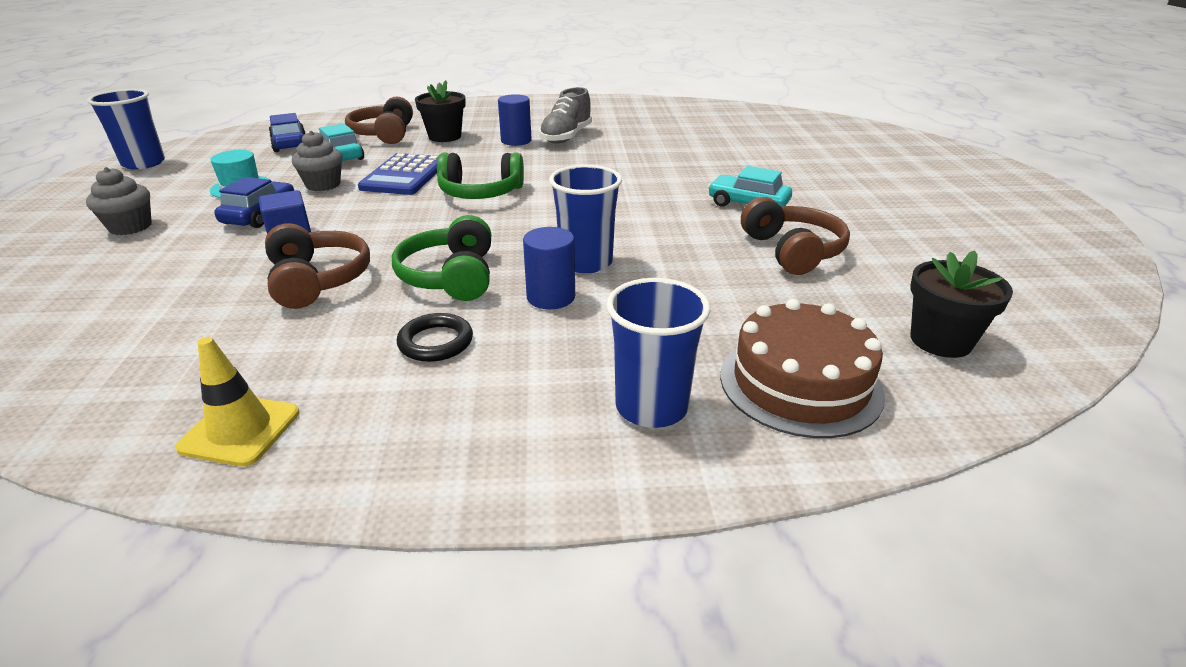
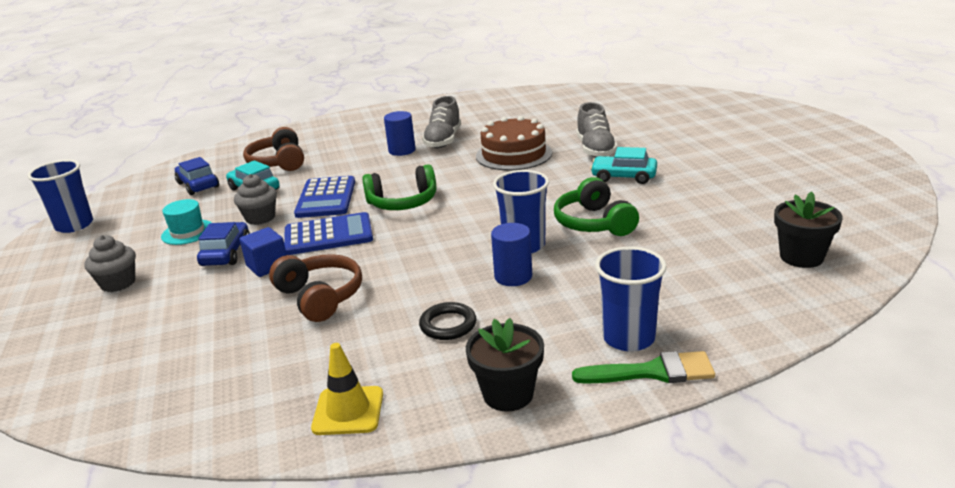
camera: 10 degrees left, 5 degrees down
green headphones [392,215,492,301] -> green headphones moved to [554,177,639,236]
black flower pot [415,80,466,142] -> black flower pot moved to [466,318,544,412]
brown cake [720,299,885,438] -> brown cake moved to [476,116,552,170]
brown headphones [741,197,850,275] -> none
none -> blue calculator [284,212,373,255]
none -> green brush [572,351,715,384]
none -> grey shoe [576,102,618,157]

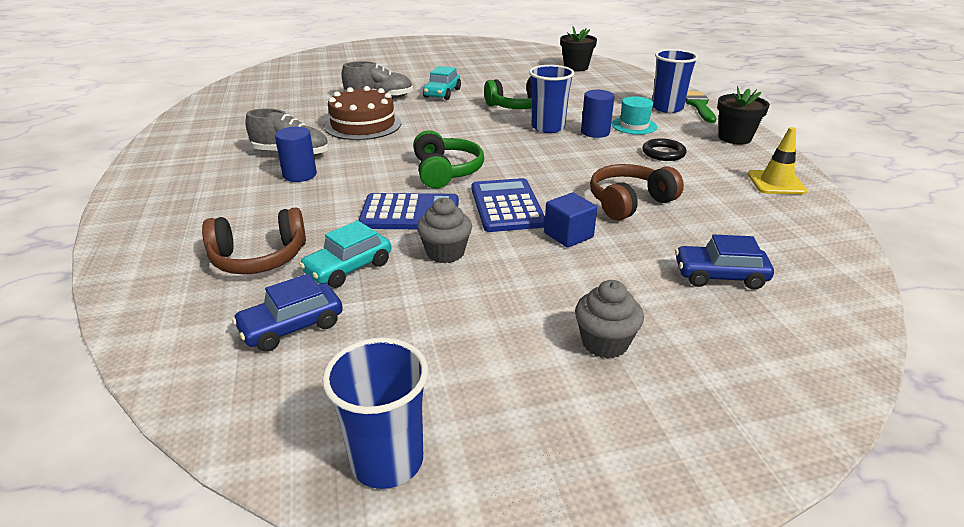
camera: 90 degrees left, 5 degrees up
turquoise hat [161,199,212,245] -> turquoise hat moved to [612,96,657,135]
blue car [197,222,250,266] -> blue car moved to [675,234,774,290]

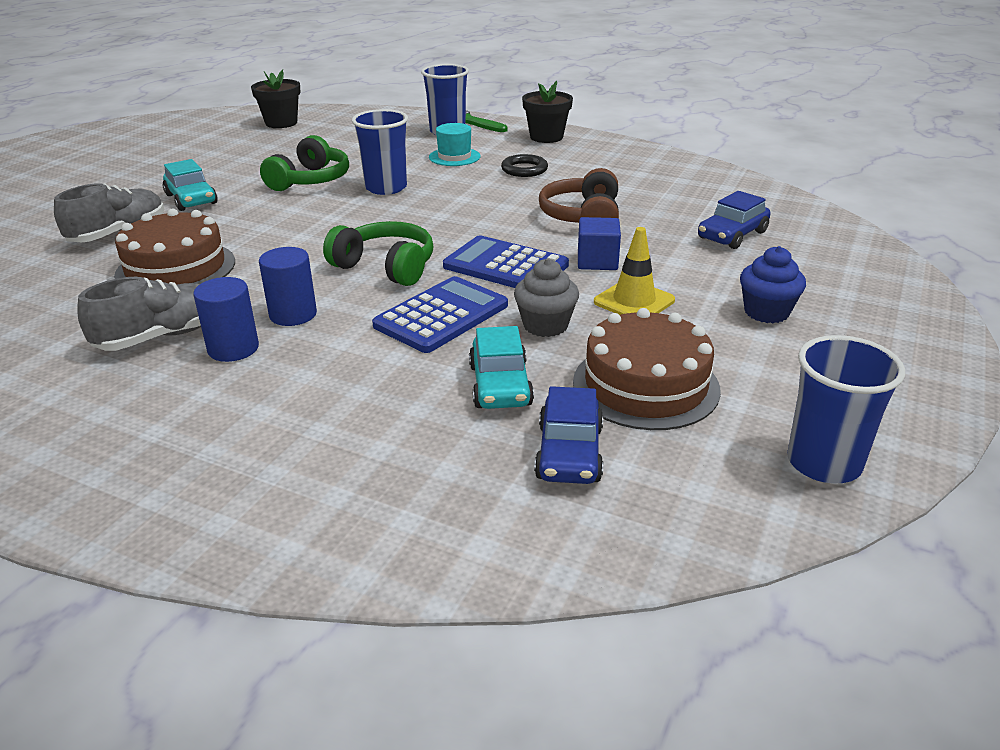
camera: 50 degrees left, 0 degrees up
brown headphones [202,207,306,274] -> none
grey cupcake [575,280,644,359] -> blue cupcake [740,246,806,323]
blue cylinder [581,90,614,138] -> blue cylinder moved to [259,247,317,326]
yellow traffic cone [748,127,807,194] -> yellow traffic cone moved to [594,227,675,315]
none -> brown cake [573,308,721,430]

